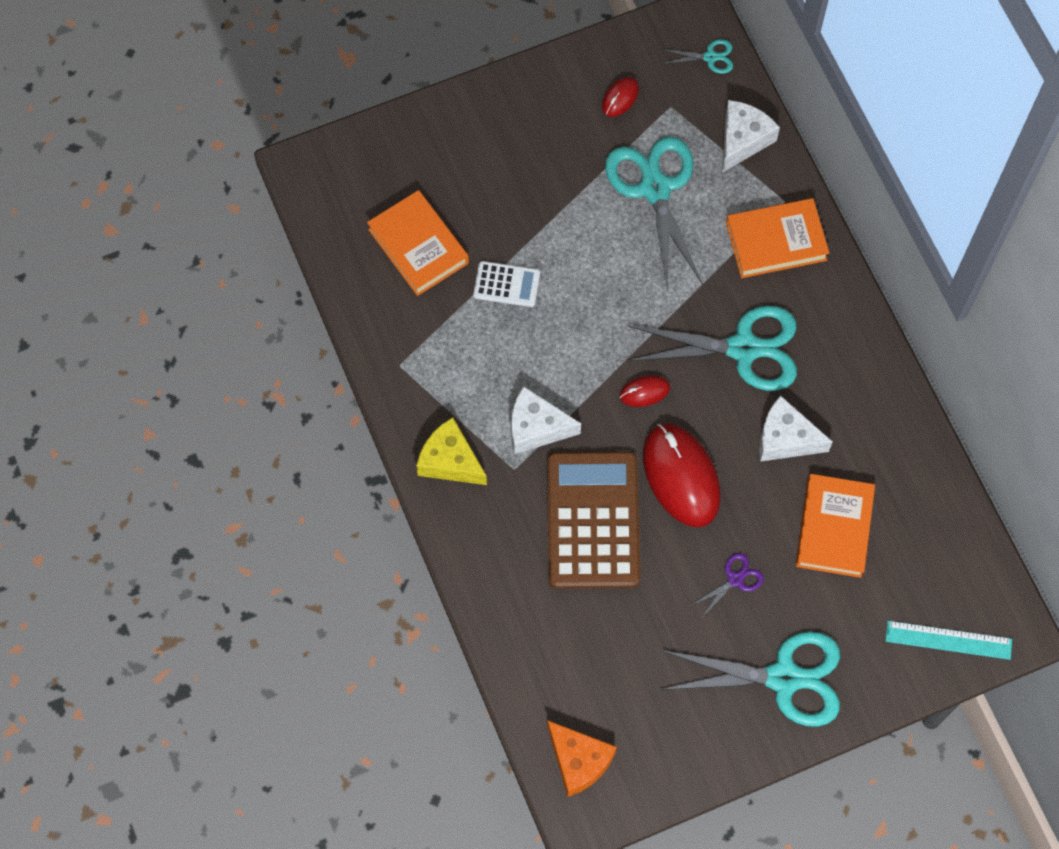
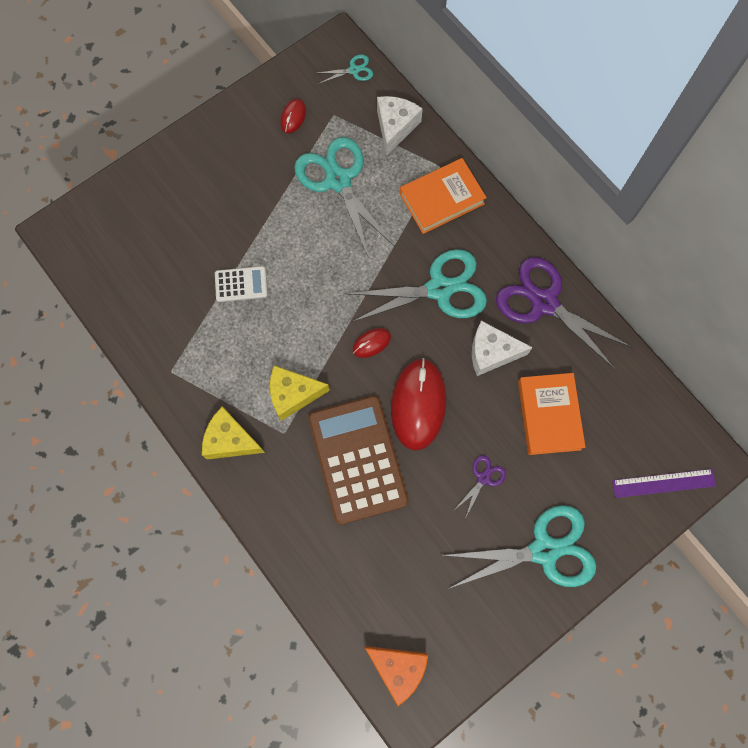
camera: 15 degrees left, 5 degrees up
orange book [367,190,469,296] -> none
white cheese [511,386,581,454] -> yellow cheese [270,365,330,421]
red mouse [643,423,721,528] -> red mouse turned 45 degrees clockwise [391,358,446,451]
turquoise ruler [886,621,1012,660] -> purple ruler [612,469,716,498]
none -> purple scissors [496,257,631,370]

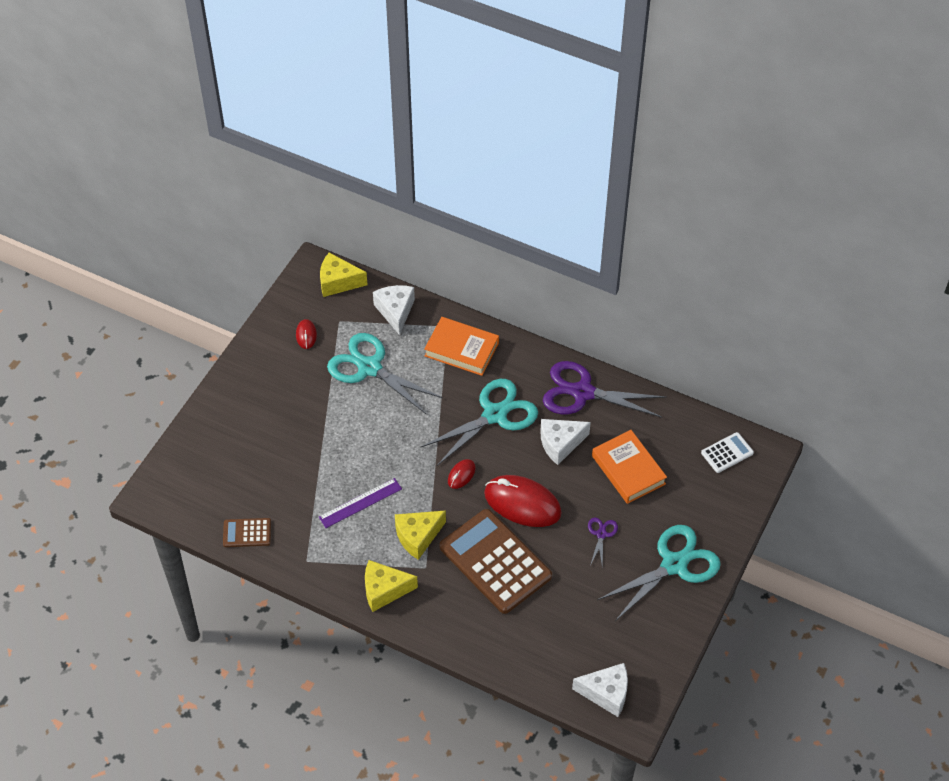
camera: 25 degrees left, 20 degrees down
white calculator [215,266,267,302] -> white calculator moved to [701,432,754,473]
turquoise scissors [318,54,373,84] -> yellow cheese [320,252,367,297]
orange cheese [365,646,428,706] -> white cheese [572,663,628,717]
red mouse [391,358,446,451] -> red mouse turned 45 degrees counterclockwise [484,475,562,527]
orange book [400,158,487,234] -> orange book turned 75 degrees clockwise [424,317,499,376]
purple ruler [612,469,716,498] -> purple ruler moved to [319,478,402,528]
none -> brown calculator [223,518,271,547]

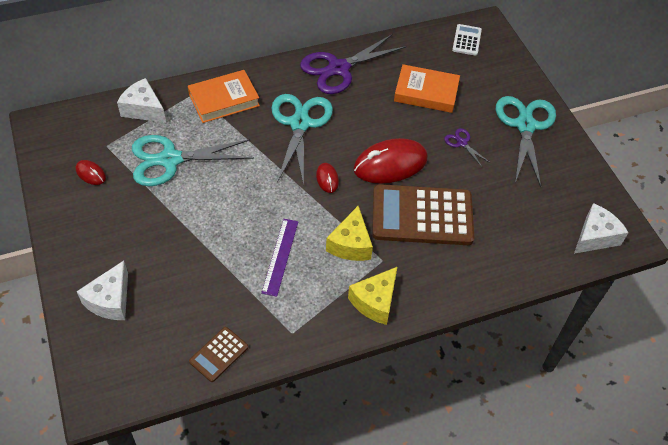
camera: 50 degrees left, 0 degrees up
yellow cheese [320,252,367,297] -> none
white cheese [540,419,591,465] -> white cheese moved to [77,261,128,320]

